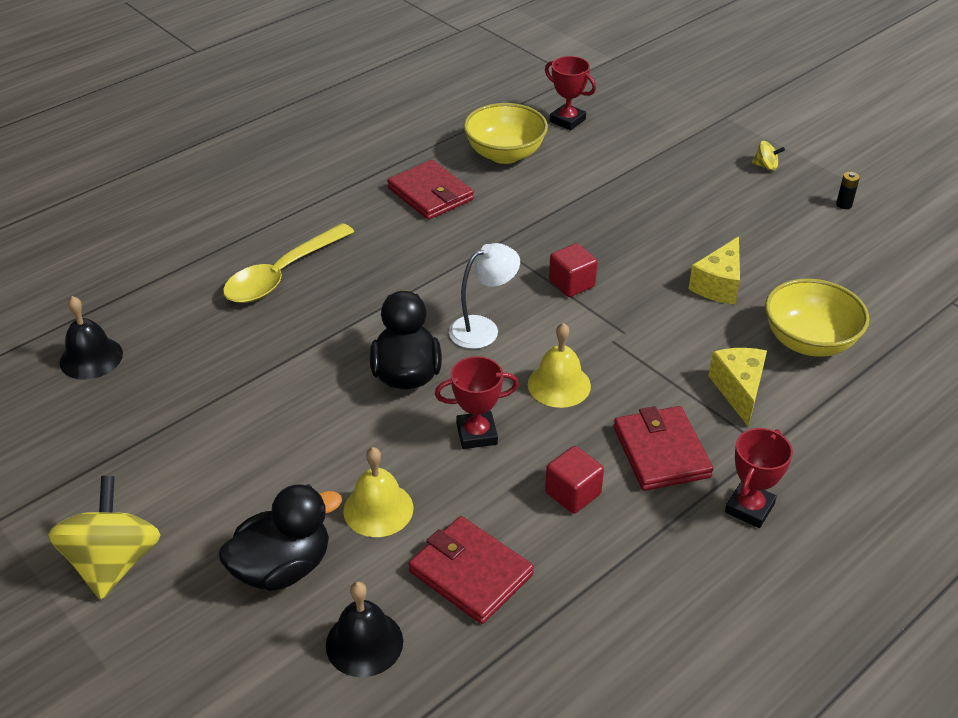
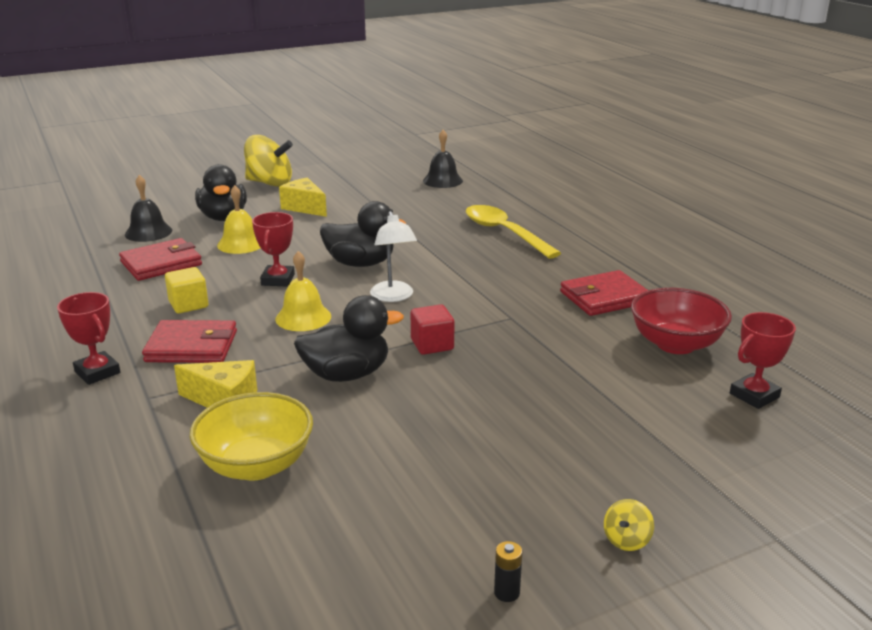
camera: 105 degrees right, 15 degrees down
yellow bowl [464,103,548,164] -> red bowl [631,288,732,354]
red cube [545,446,604,514] -> yellow cube [165,267,208,313]
yellow cheese [688,236,740,304] -> yellow cheese moved to [279,177,327,217]
none -> black duck [294,295,404,382]

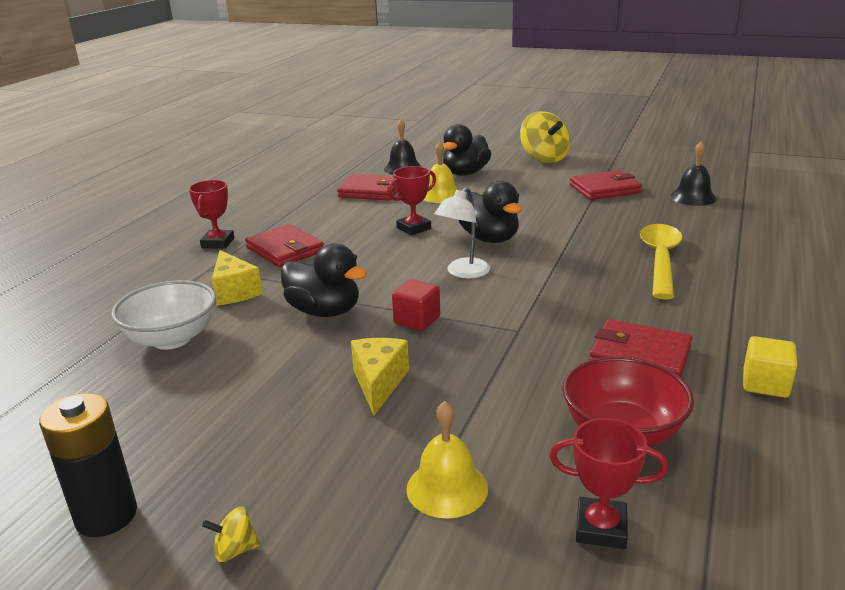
camera: 50 degrees right, 0 degrees up
yellow cube [165,267,208,313] -> yellow cube moved to [743,336,797,398]
yellow bowl [189,392,313,480] -> white bowl [111,280,216,350]
yellow bell [275,251,331,331] -> yellow bell moved to [406,401,488,519]
yellow cheese [279,177,327,217] -> yellow cheese moved to [351,338,409,415]
black battery [494,541,522,602] -> black battery [39,393,137,537], size x2.38
none -> red wallet [570,170,642,200]

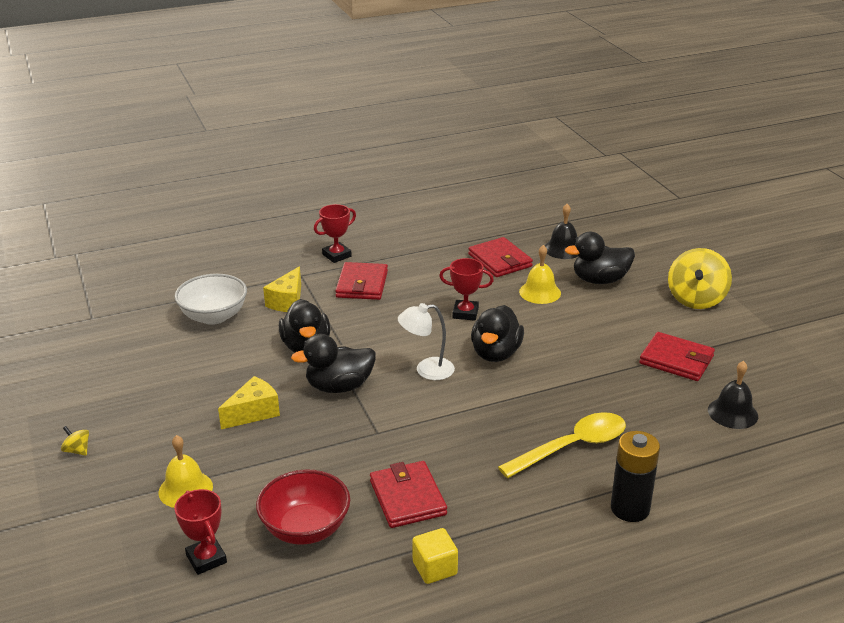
camera: 45 degrees right, 5 degrees up
black battery [39,393,137,537] -> black battery moved to [611,431,660,522]
red cube [392,279,440,331] -> black duck [291,334,376,393]

